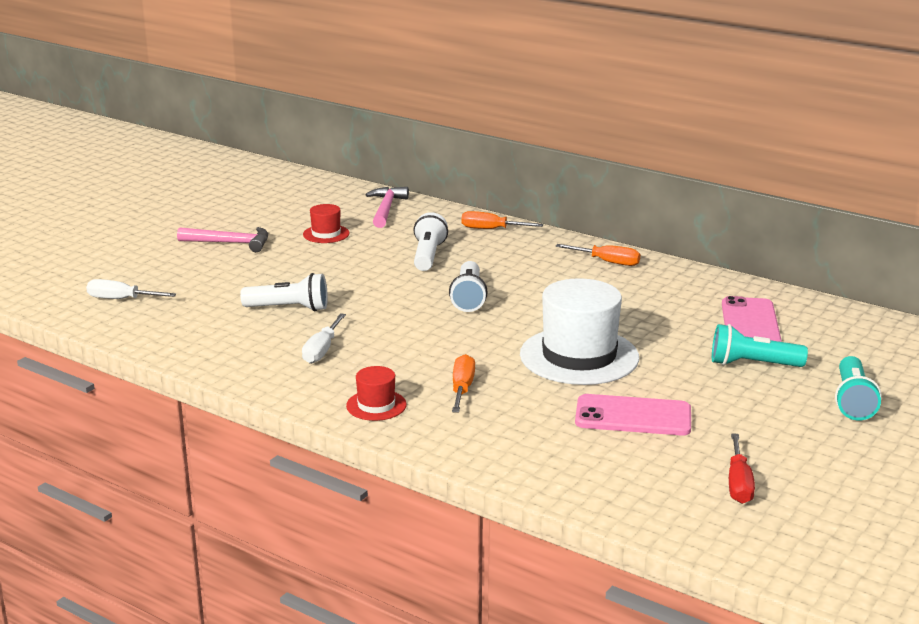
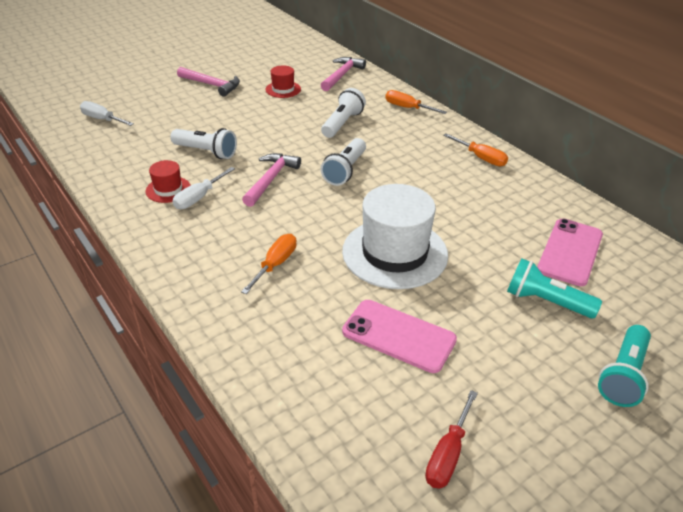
camera: 20 degrees right, 15 degrees up
red hat [346,366,407,421] -> red hat moved to [146,160,191,203]
none -> pink hammer [242,153,301,207]

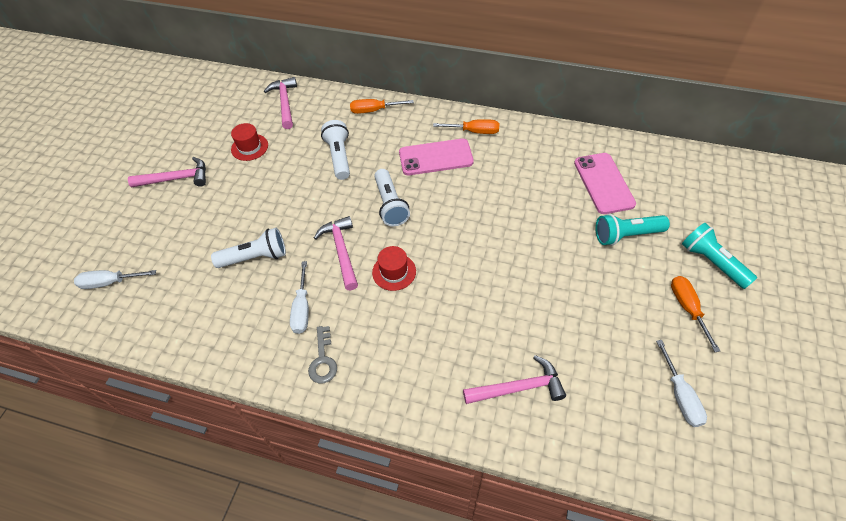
camera: 35 degrees left, 15 degrees up
red hat [146,160,191,203] -> red hat moved to [372,246,416,291]
orange screwdriver [241,234,297,294] -> orange screwdriver moved to [671,276,720,352]
white hat [342,184,448,289] -> none
pink phone [342,300,457,373] -> pink phone moved to [399,139,474,175]
red screwdriver [425,390,478,489] -> white screwdriver [656,340,707,427]
turquoise flashlight [598,325,651,407] -> turquoise flashlight turned 150 degrees clockwise [682,223,757,289]
none -> grey key [308,326,337,383]
none -> pink hammer [463,355,566,404]

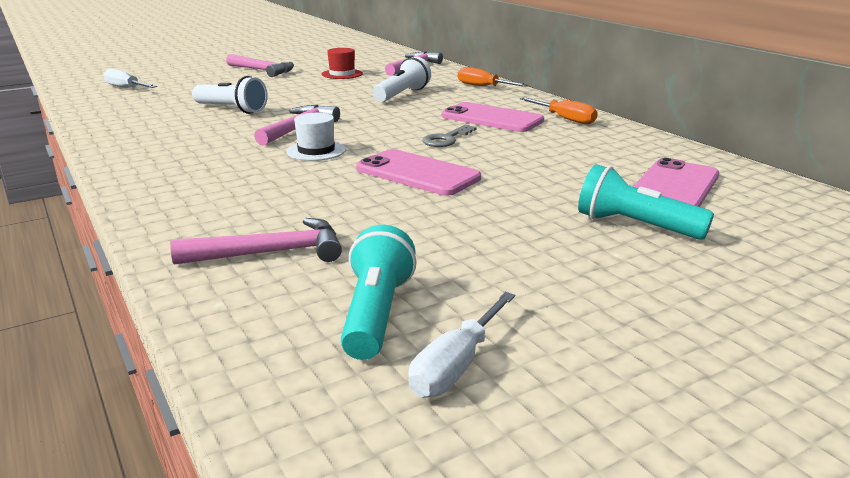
camera: 40 degrees right, 30 degrees down
white screwdriver [290,261,309,334] -> none
grey key [308,326,337,383] -> grey key moved to [422,125,476,147]
red hat [372,246,416,291] -> white hat [286,113,346,161]
white flashlight [374,169,410,226] -> none
pink hammer [463,355,566,404] -> pink hammer turned 45 degrees counterclockwise [170,218,342,265]
orange screwdriver [671,276,720,352] -> none
turquoise flashlight [682,223,757,289] -> turquoise flashlight moved to [341,225,417,360]
none -> pink phone [356,149,481,196]

